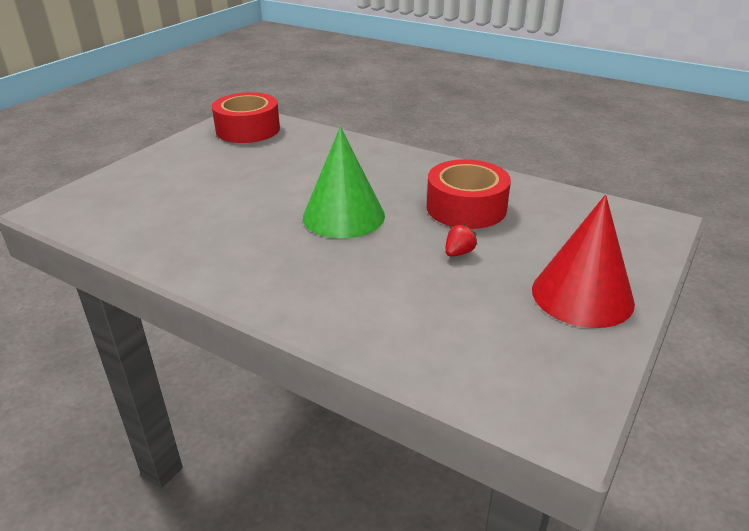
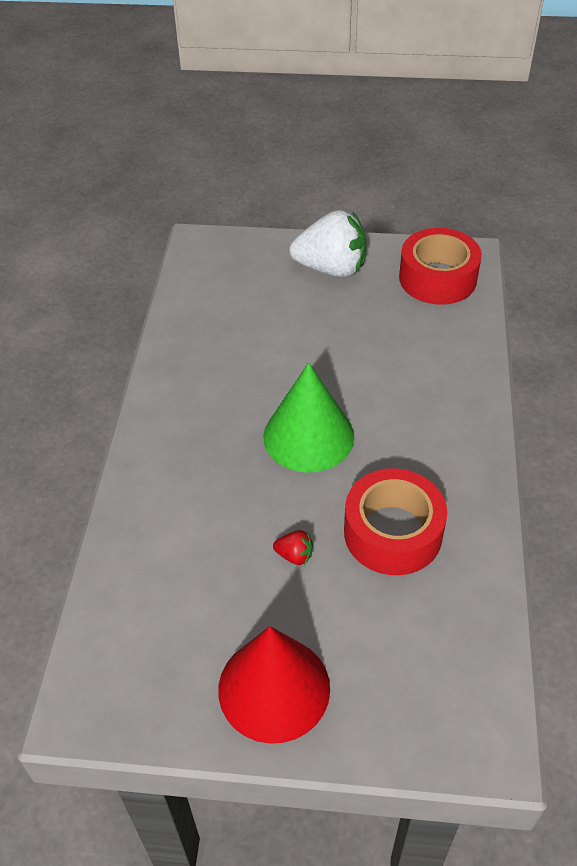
camera: 65 degrees right, 15 degrees up
none -> white strawberry [289,210,367,278]

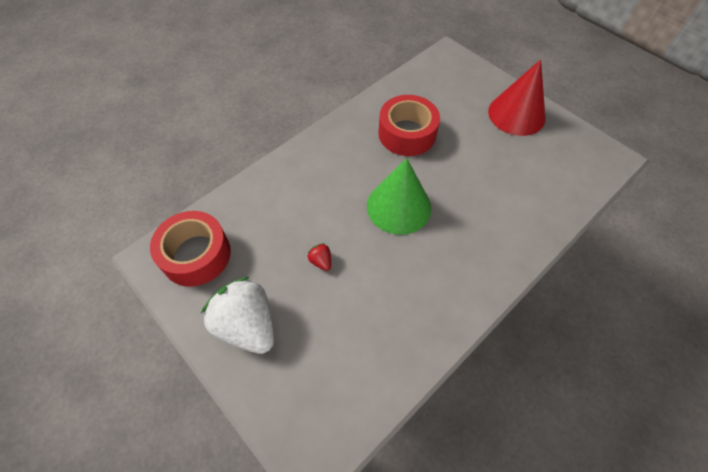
camera: 140 degrees left, 10 degrees up
red strawberry [273,530,313,565] -> red strawberry moved to [308,243,331,271]

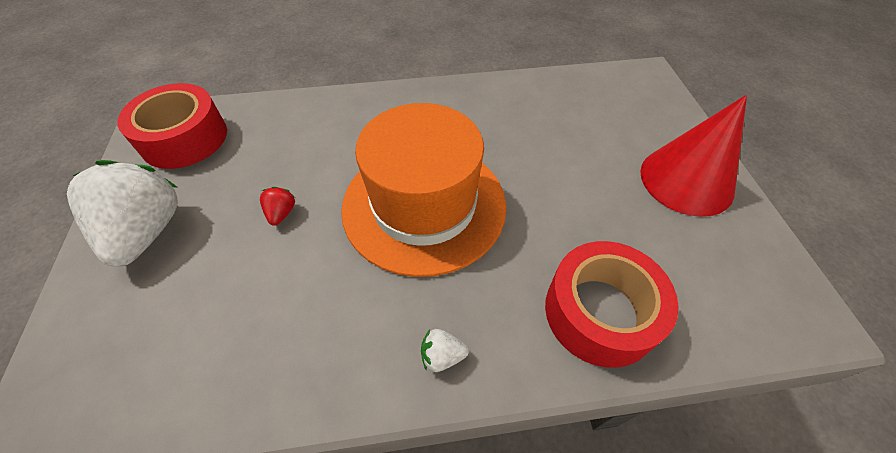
camera: 35 degrees right, 5 degrees down
green cone [367,158,431,235] -> orange hat [341,103,507,277]
red tape [378,95,440,156] -> red tape moved to [545,241,679,368]
none -> white strawberry [421,329,469,372]

